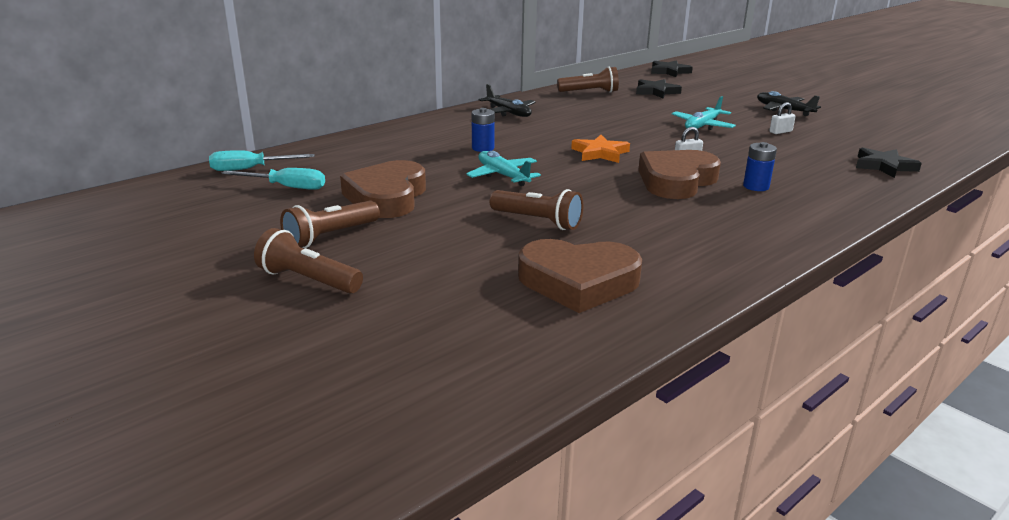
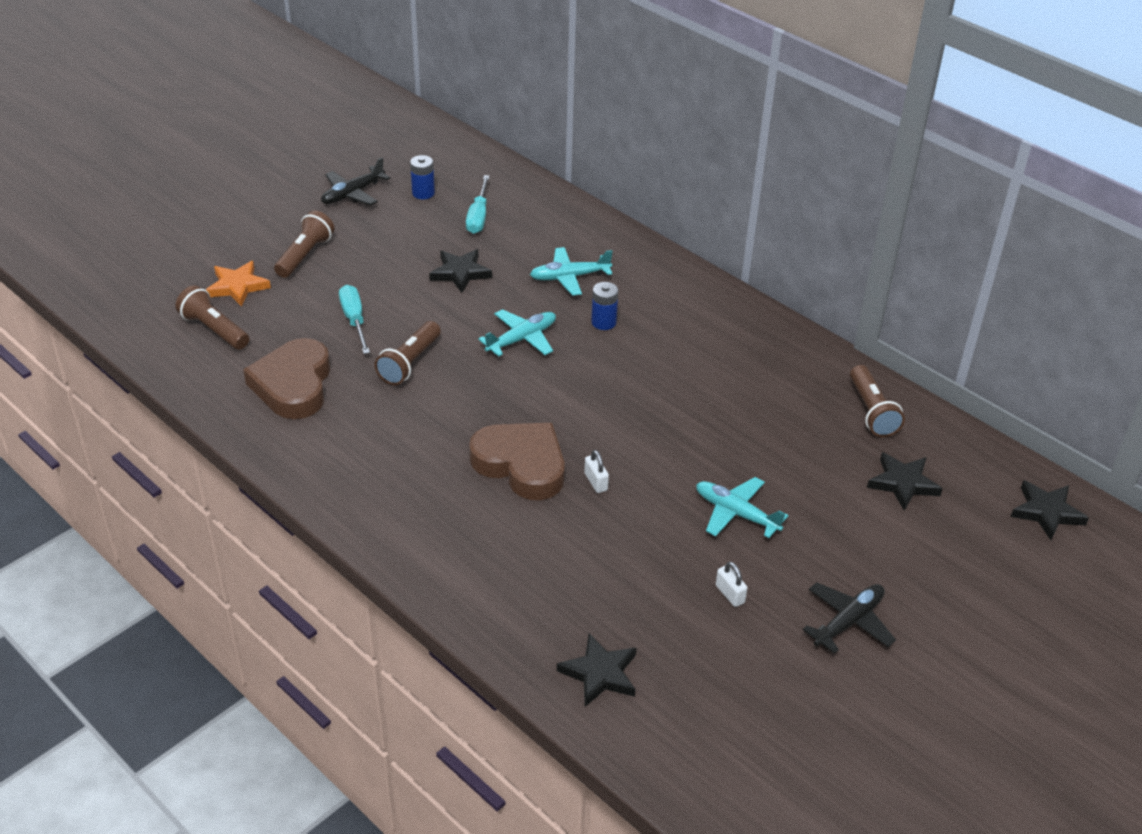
camera: 85 degrees right, 15 degrees up
turquoise screwdriver [209,150,315,171] -> turquoise screwdriver moved to [339,285,370,354]
brown flashlight [280,200,380,248] -> brown flashlight moved to [175,285,249,350]
brown heart [340,160,426,218] -> black star [429,249,492,293]
black plane [479,84,536,117] -> black plane moved to [321,157,391,206]
orange star [571,135,630,163] -> orange star moved to [206,261,271,307]
blue battery [743,142,777,191] -> blue battery moved to [410,155,435,199]
none -> turquoise plane [530,247,613,296]

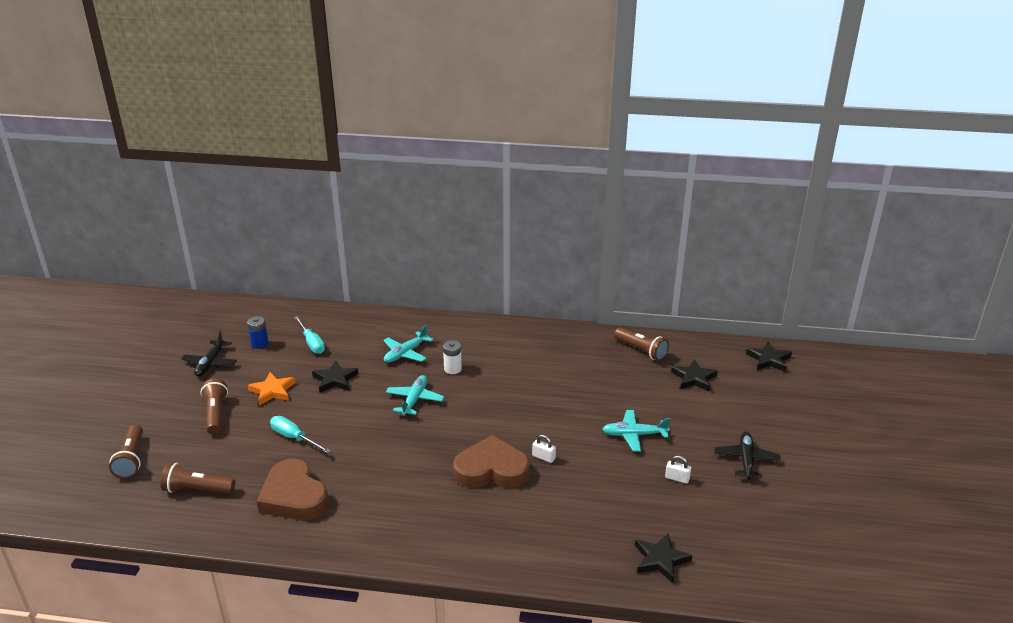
camera: 35 degrees left, 10 degrees down
orange star [206,261,271,307] -> orange star moved to [248,372,296,406]
brown flashlight [374,321,441,385] -> brown flashlight moved to [109,425,143,479]
blue battery [591,282,618,330] -> white battery [443,340,462,374]

